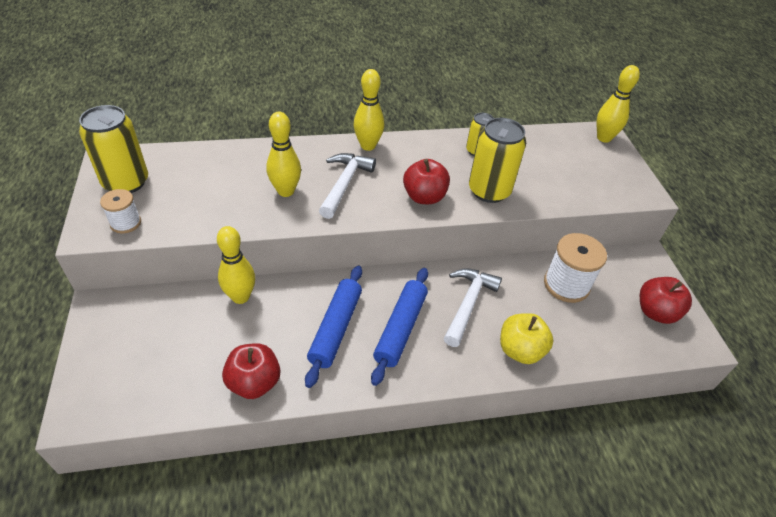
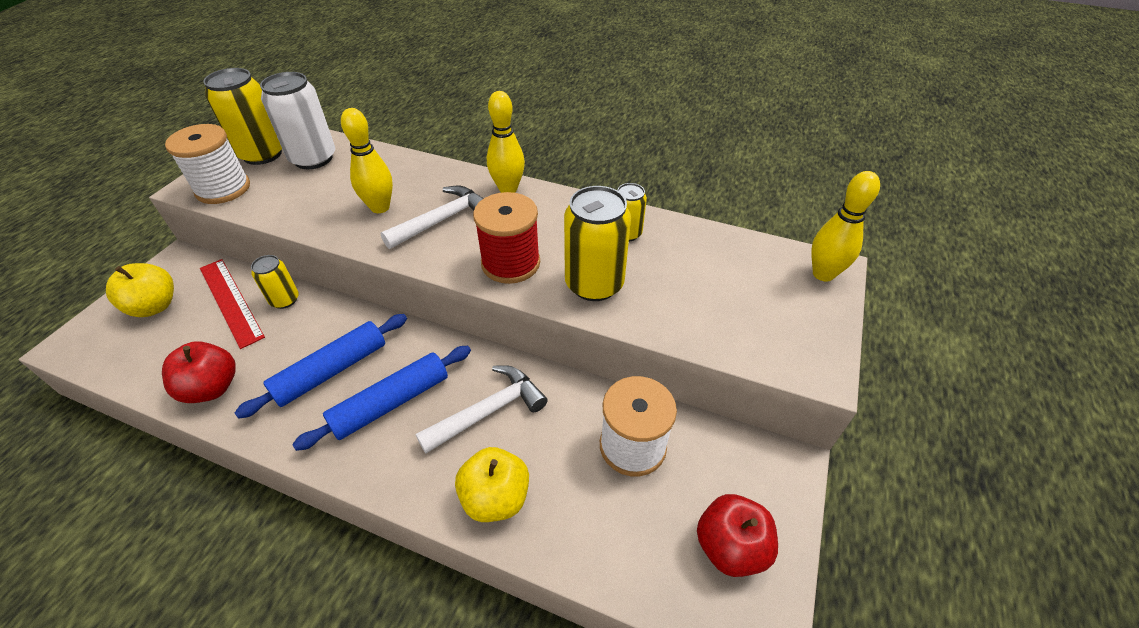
camera: 35 degrees right, 0 degrees up
white spool [100,189,141,233] -> white spool [165,124,250,204], size x1.70
yellow bowling pin [217,226,255,304] -> yellow can [251,255,299,309]
red apple [403,159,450,204] -> red spool [473,192,540,284]
none -> yellow apple [106,263,174,317]
none -> red ruler [200,259,265,349]
none -> white can [260,72,335,169]

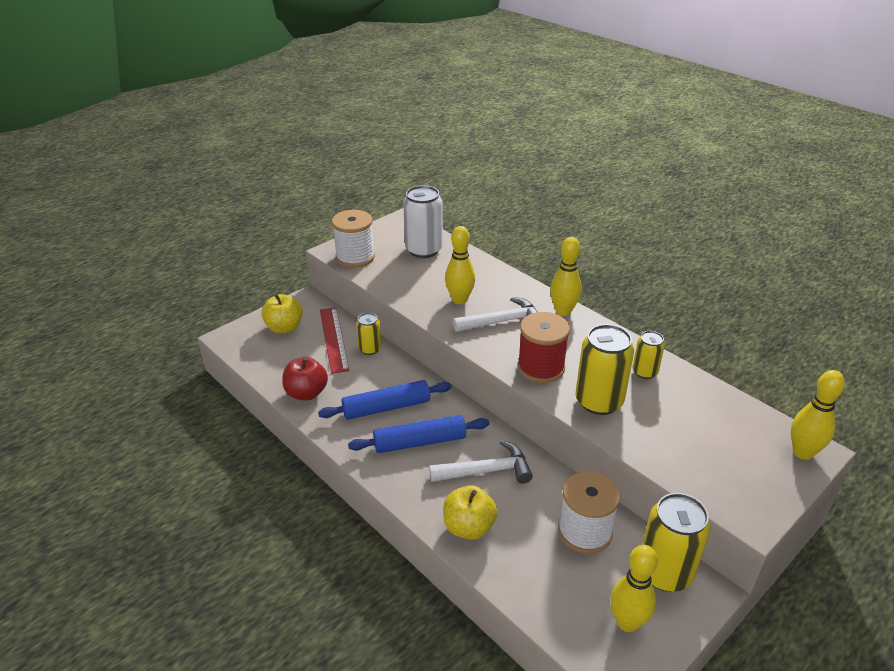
camera: 25 degrees right, 10 degrees down
yellow can [203,68,282,165] -> yellow can moved to [642,493,711,592]
red apple [697,494,778,577] -> yellow bowling pin [610,545,658,632]

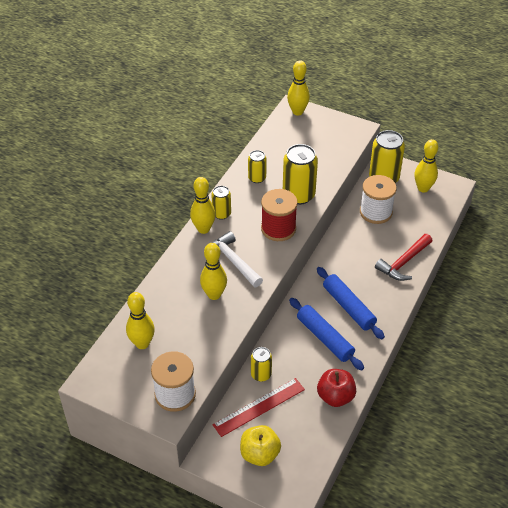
camera: 110 degrees left, 10 degrees up
white can [403,185,443,258] -> yellow bowling pin [126,292,155,349]
white hammer [429,440,533,484] -> none
yellow apple [443,485,497,540] -> red hammer [375,234,432,281]
none -> yellow can [211,186,231,220]

